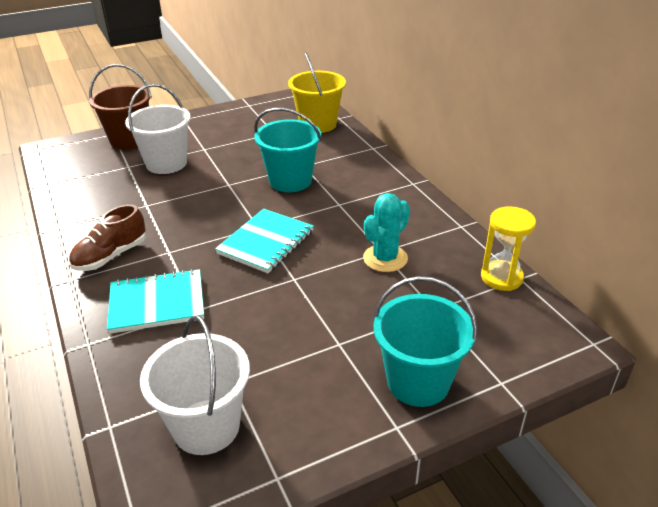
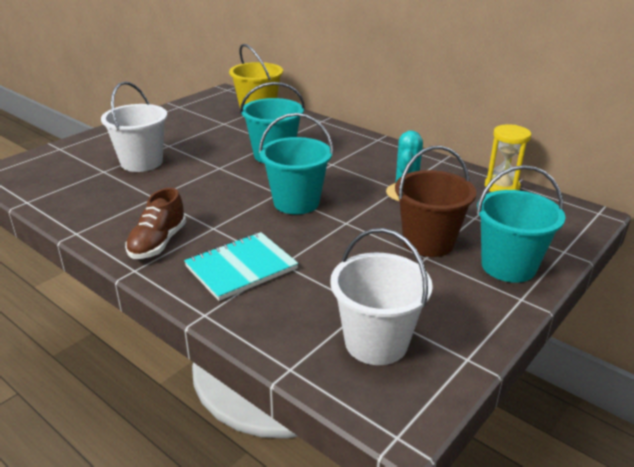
camera: 25 degrees left, 5 degrees down
brown bucket [89,64,152,150] -> brown bucket moved to [395,146,476,257]
turquoise notebook [215,209,314,273] -> turquoise bucket [259,113,333,214]

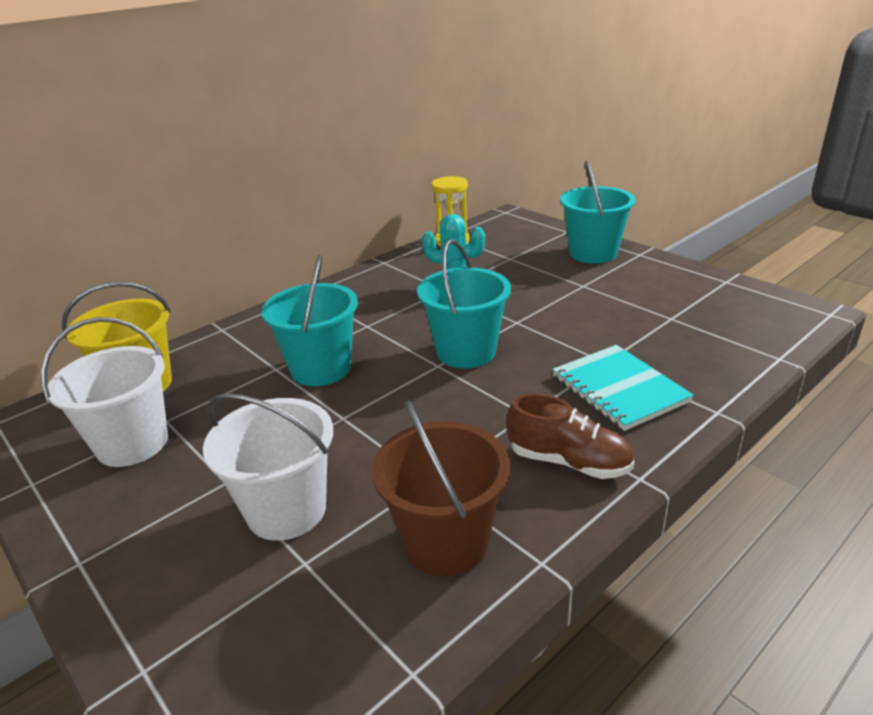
camera: 80 degrees left, 0 degrees up
white bucket [330,228,433,365] -> white bucket moved to [41,317,168,467]
brown bucket [395,146,476,257] -> brown bucket moved to [372,400,511,576]

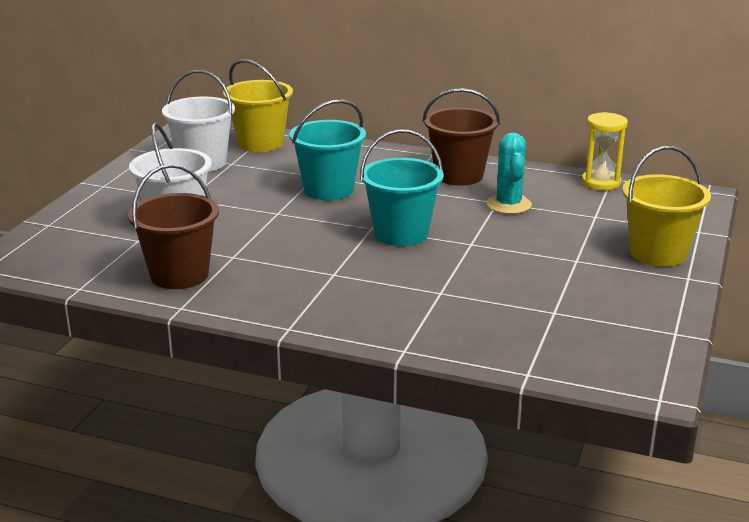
camera: 60 degrees right, 5 degrees down
brown shoe [507,394,635,479] -> none
turquoise notebook [552,345,694,431] -> none
turquoise bucket [560,160,636,264] -> yellow bucket [622,146,711,267]
none -> brown bucket [423,88,500,186]

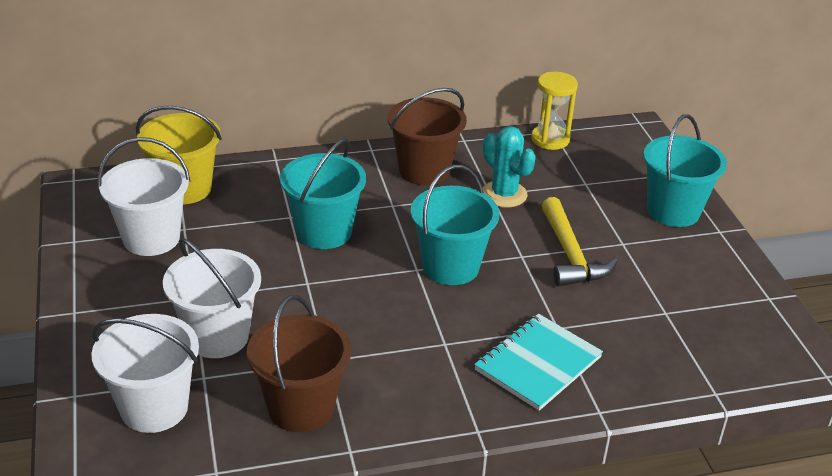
camera: 35 degrees left, 10 degrees up
yellow bucket [622,146,711,267] -> turquoise bucket [643,114,727,227]
none -> white bucket [91,314,199,433]
none -> turquoise notebook [474,314,603,411]
none -> yellow hammer [542,197,618,287]

